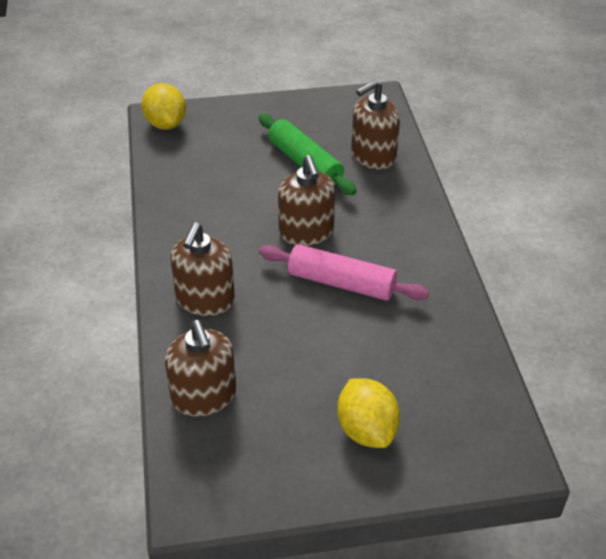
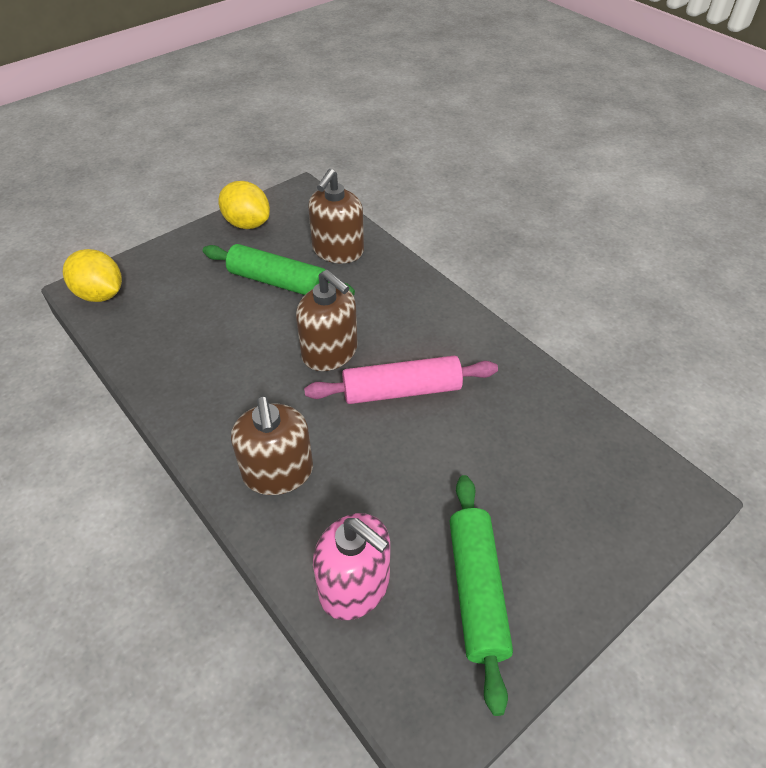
camera: 30 degrees left, 5 degrees up
brown soap dispenser [165,320,236,416] -> pink soap dispenser [313,513,390,620]
yellow lemon [337,378,400,448] -> yellow lemon moved to [218,181,270,229]
none -> green rolling pin [450,475,513,716]

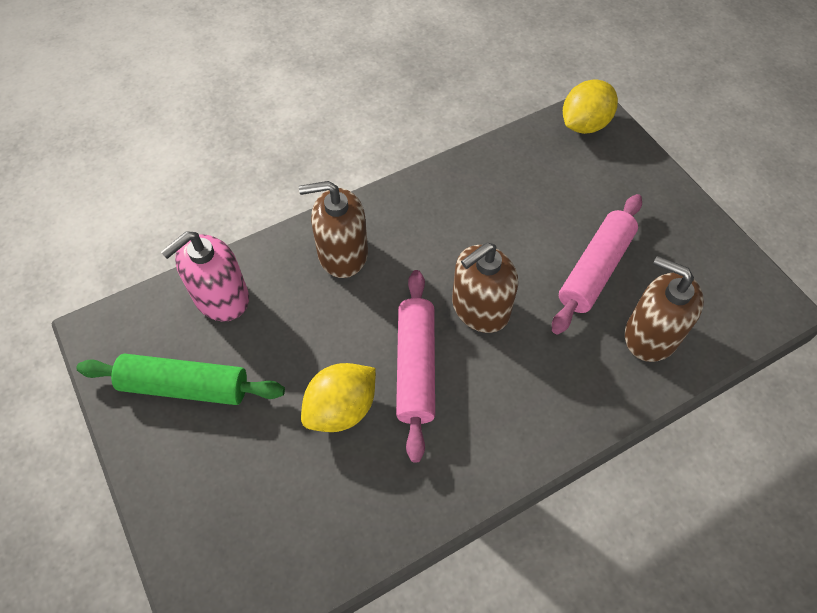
camera: 100 degrees right, 10 degrees up
green rolling pin [203,244,355,296] -> pink rolling pin [552,194,642,335]
yellow lemon [218,181,270,229] -> yellow lemon moved to [301,363,376,432]

